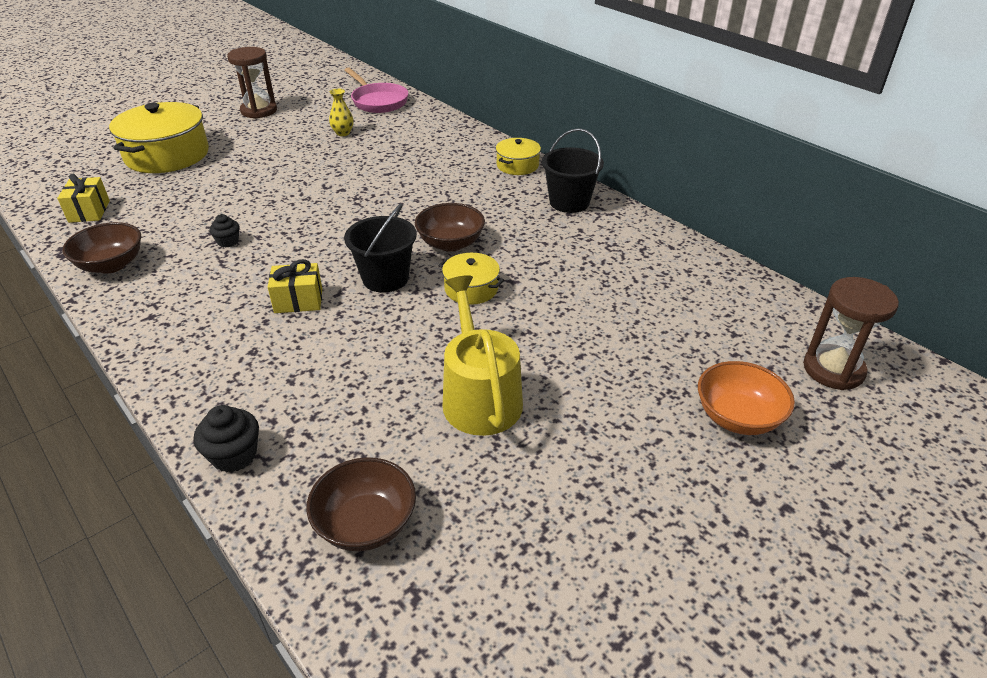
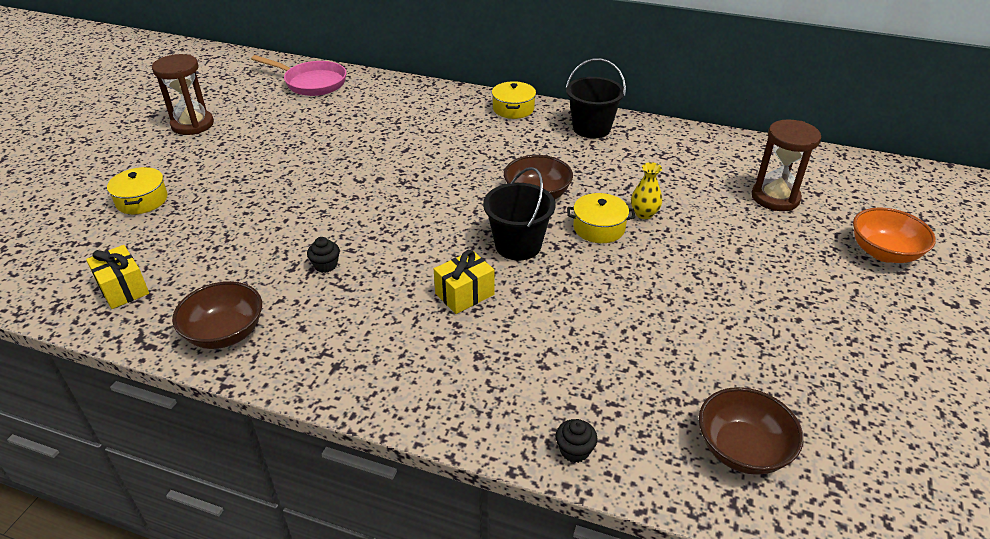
camera: 30 degrees left, 0 degrees up
yellow pot [109,102,209,173] -> yellow pot [107,167,167,214], size x0.51
black cupcake [194,405,259,473] -> black cupcake [556,419,598,463], size x0.66
yellow vase [329,89,354,136] -> yellow vase moved to [631,162,662,219]
yellow watering can [443,275,523,436] -> none
brown hourglass [803,277,899,390] -> brown hourglass moved to [752,119,821,211]

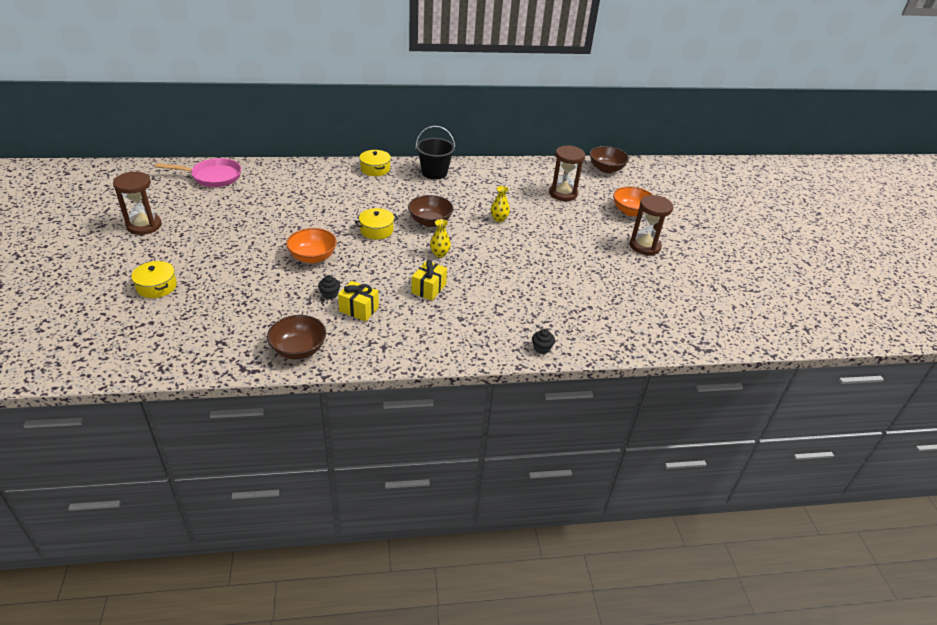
camera: 30 degrees left, 0 degrees up
yellow gift [86,245,149,309] -> yellow gift moved to [338,281,379,321]
black bucket [483,167,556,260] -> yellow vase [430,219,451,257]
yellow pot [567,193,635,243] -> yellow pot moved to [355,208,398,240]
brown bowl [699,387,803,475] -> brown bowl moved to [590,146,629,173]
none -> orange bowl [286,228,337,263]
none -> brown hourglass [630,195,673,255]

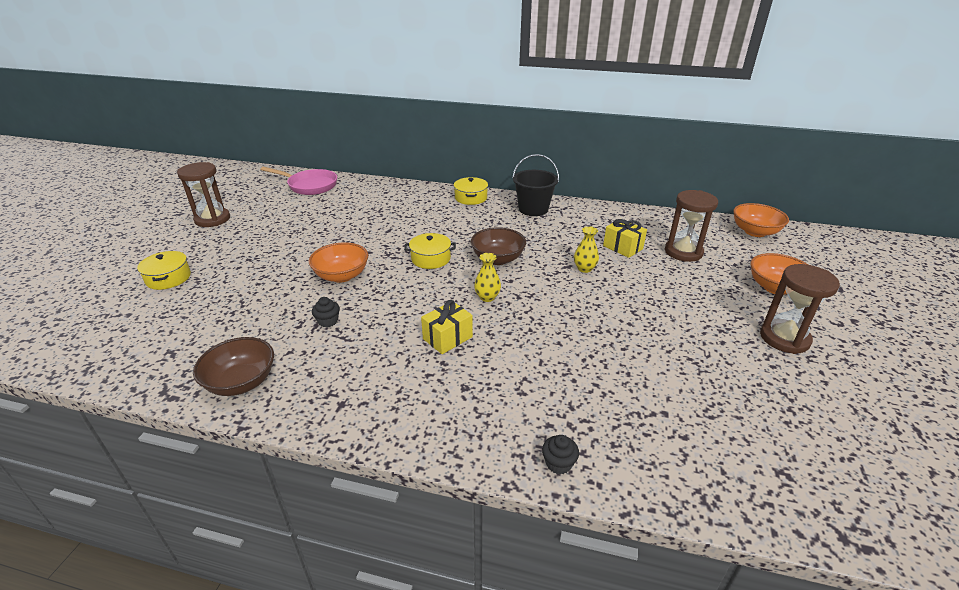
camera: 25 degrees right, 5 degrees down
yellow gift [338,281,379,321] -> yellow gift moved to [603,219,647,258]
brown bowl [590,146,629,173] -> orange bowl [733,203,789,237]

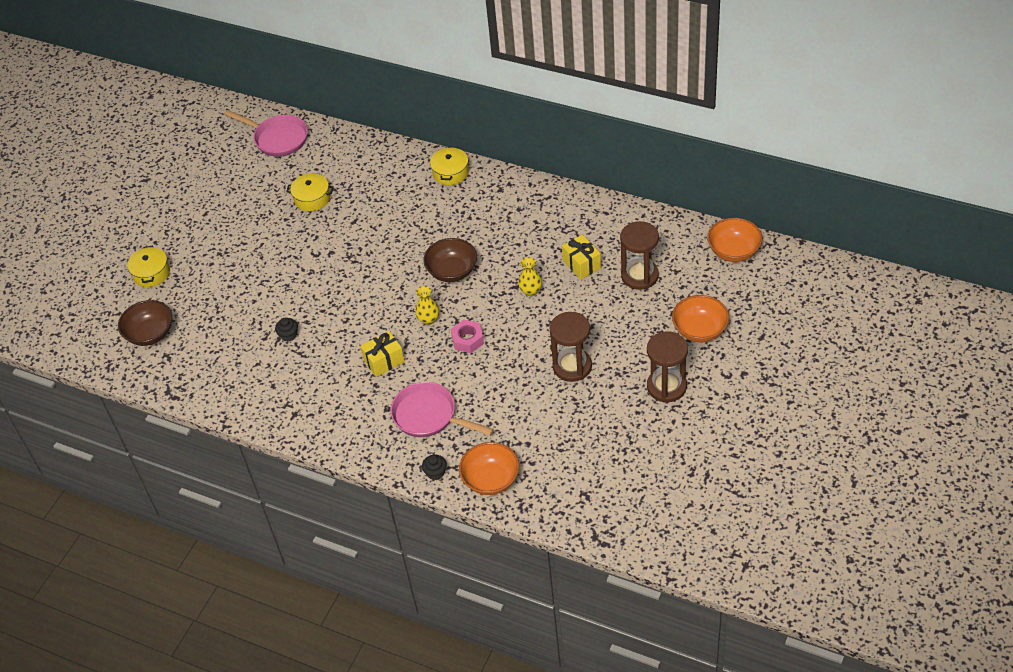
camera: 15 degrees right, 15 degrees up
brown hourglass [177,162,230,227] -> brown hourglass moved to [550,312,592,382]
brown bowl [193,337,274,396] -> brown bowl moved to [118,300,172,346]
orange bowl [309,242,368,283] -> orange bowl moved to [459,442,519,495]
yellow pot [404,233,456,269] -> yellow pot moved to [286,173,334,211]
black bucket [512,154,559,216] -> none
none -> pink pan [391,382,494,437]
none -> pink nut [451,320,484,353]

